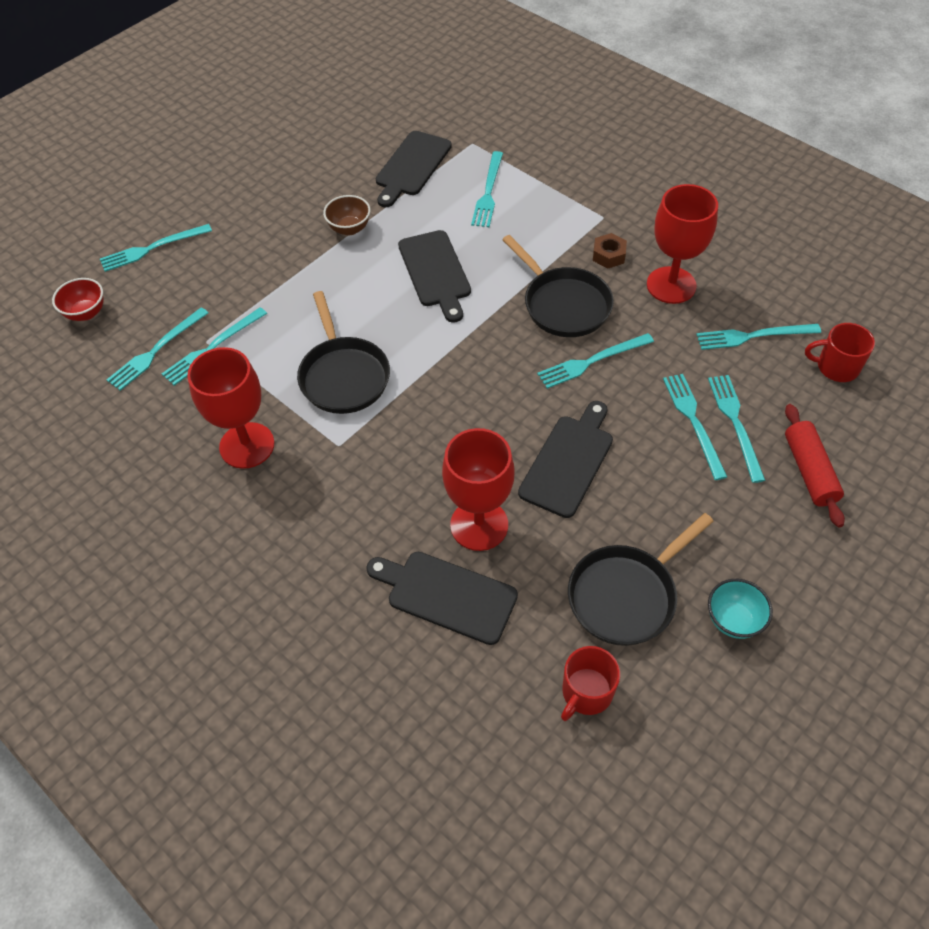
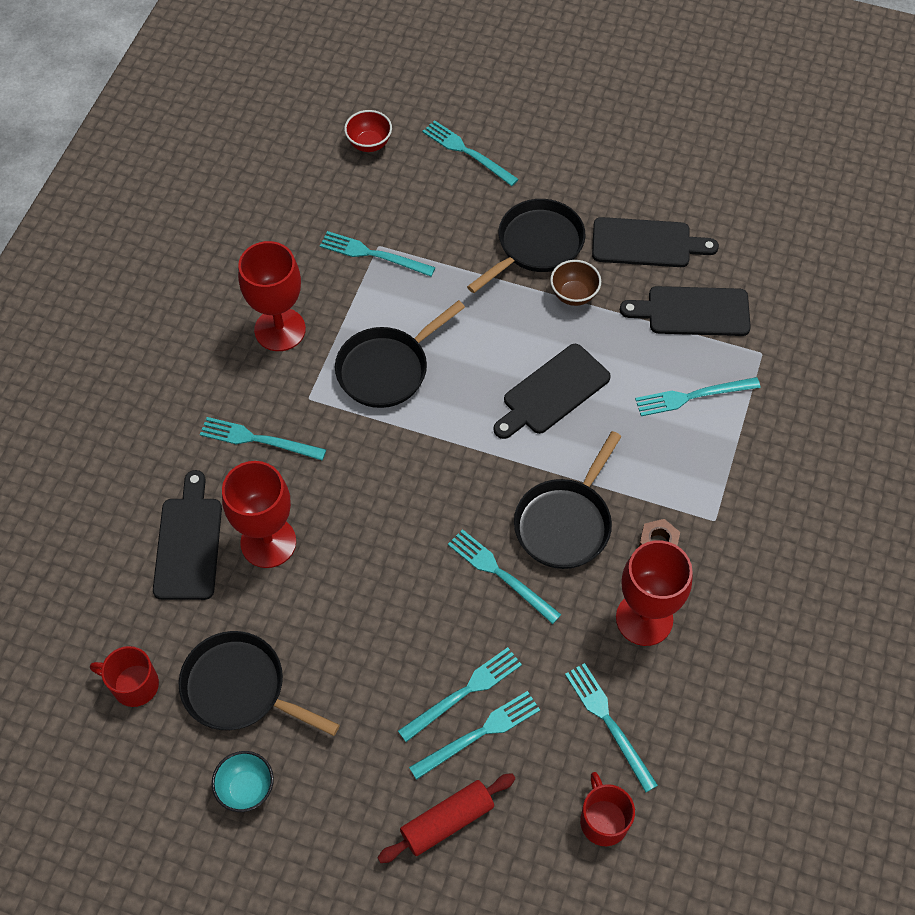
camera: 65 degrees right, 5 degrees up
turquoise fork [107,307,208,391] -> turquoise fork moved to [200,417,326,460]
black cutting board [518,401,613,518] -> black cutting board moved to [592,217,719,267]
none -> black pan [467,199,586,293]

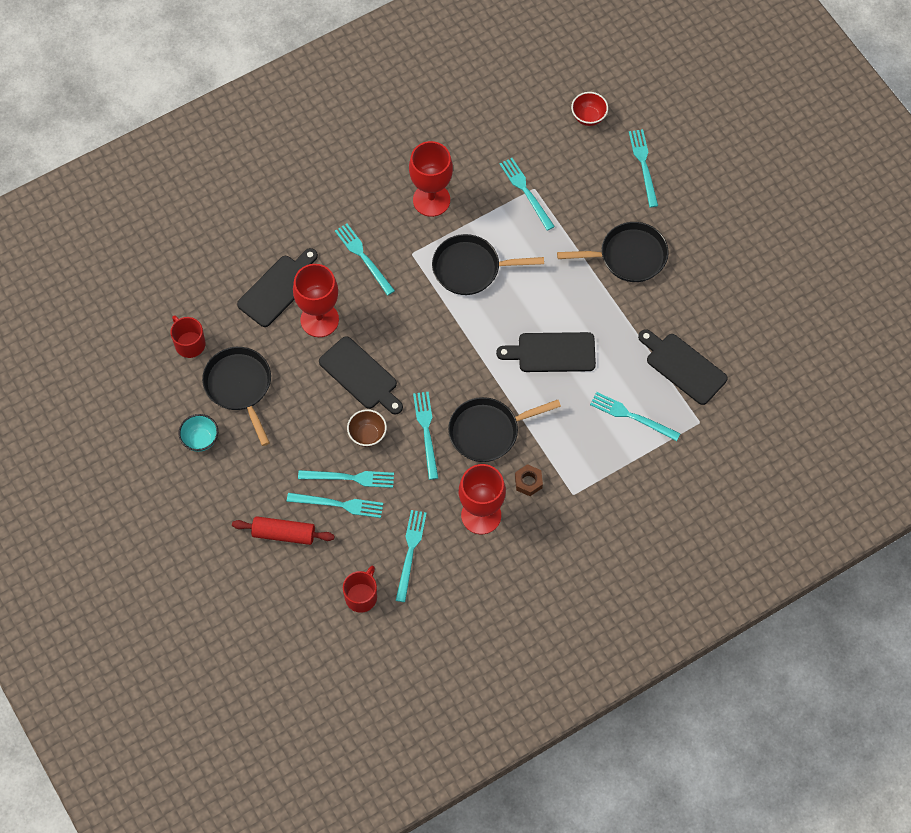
camera: 40 degrees right, 5 degrees up
brown bowl [550,260,601,306] -> brown bowl moved to [347,409,387,447]
black cutting board [592,217,719,267] -> black cutting board moved to [319,336,403,415]

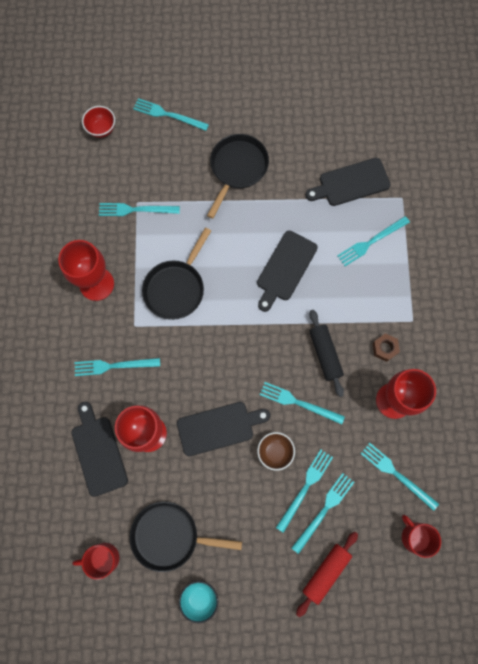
camera: 60 degrees left, 10 degrees up
black pan [448,397,561,462] -> black rolling pin [309,310,344,397]

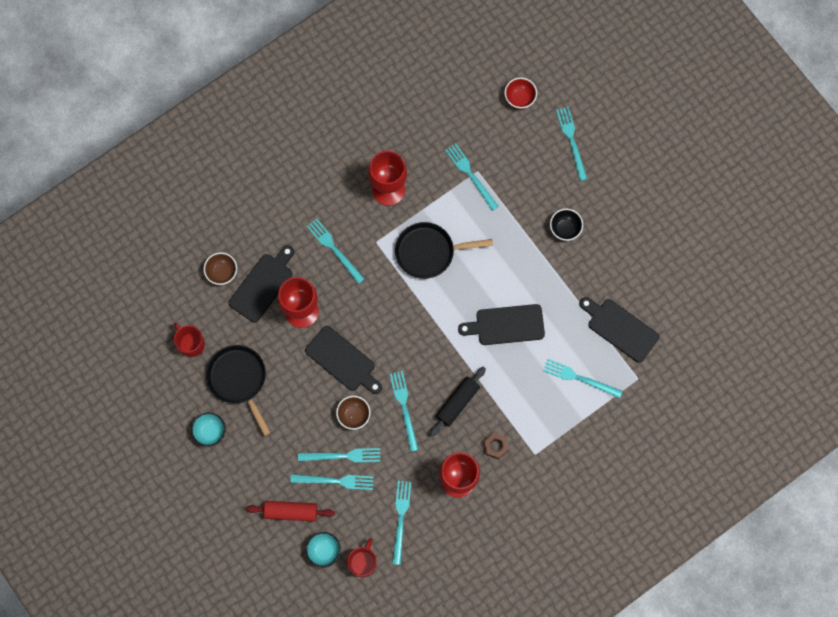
camera: 55 degrees right, 0 degrees up
black pan [207,134,269,219] -> black bowl [550,209,583,241]
none -> brown bowl [204,252,237,285]
none -> turquoise bowl [306,532,341,567]

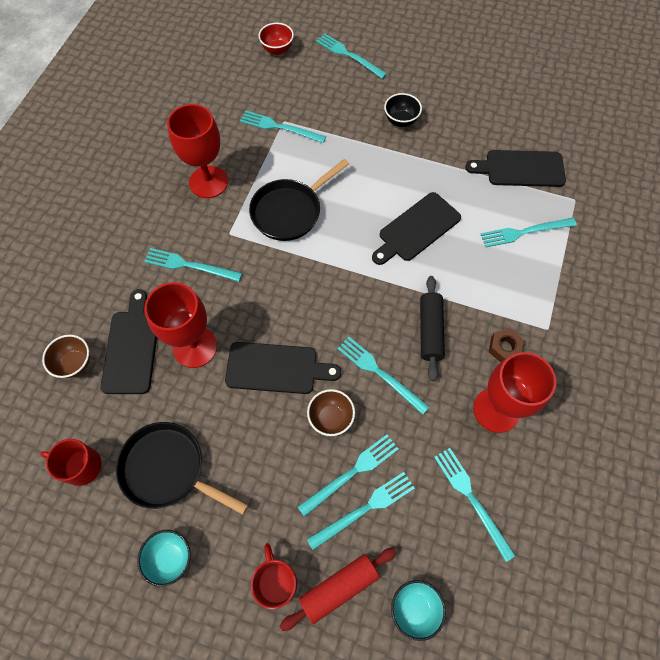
camera: 35 degrees left, 10 degrees down
red mug [347,538,376,577] -> red mug moved to [251,543,297,609]

